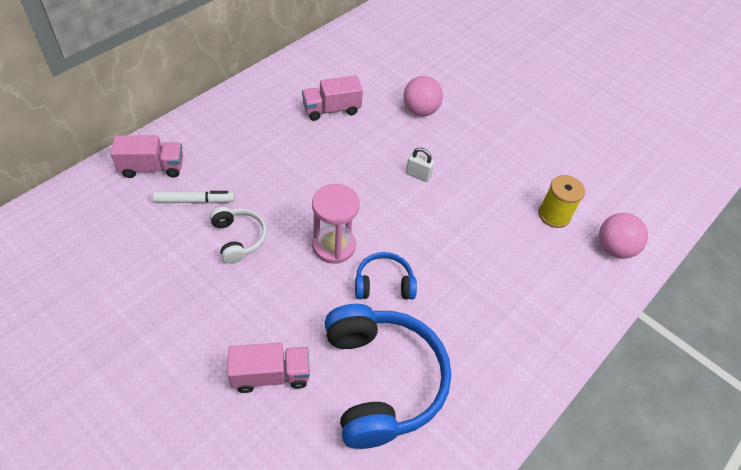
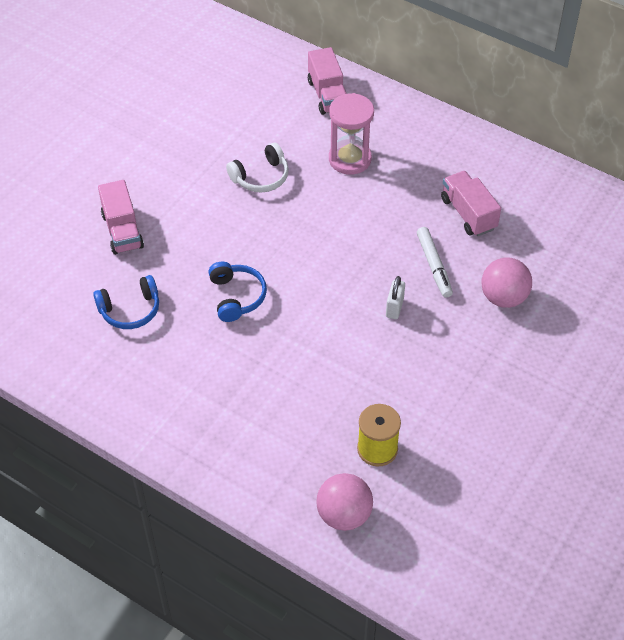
camera: 85 degrees right, 0 degrees up
white marker [153,190,235,204] -> white marker moved to [417,227,453,298]
pink hourglass [312,184,360,264] -> pink hourglass moved to [329,93,374,175]
blue headphones [325,304,451,449] -> blue headphones [93,275,159,329], size x0.50

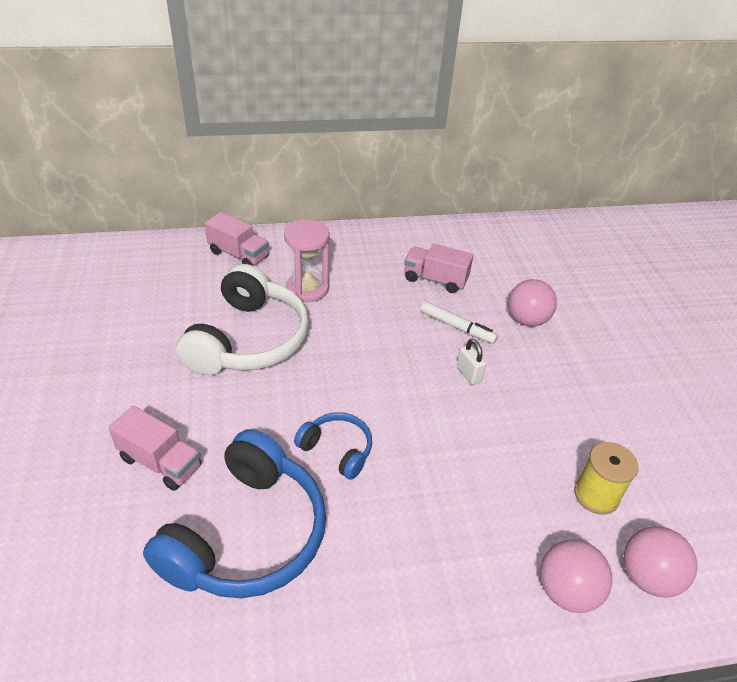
camera: 45 degrees left, 10 degrees down
blue headphones [93,275,159,329] -> blue headphones [143,429,326,598], size x2.01
white headphones [226,143,289,193] -> white headphones [176,264,309,376], size x2.01
none -> pink ball [540,540,612,613]

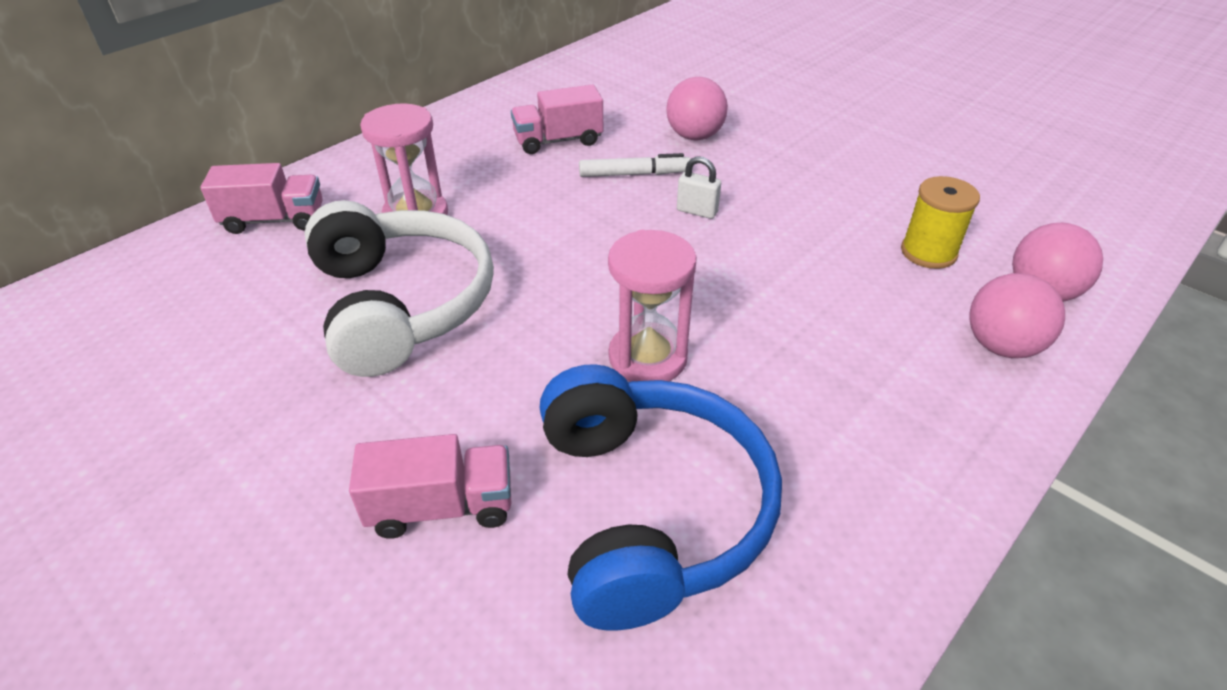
camera: 35 degrees left, 0 degrees up
blue headphones [294,413,372,480] -> pink hourglass [608,230,697,382]

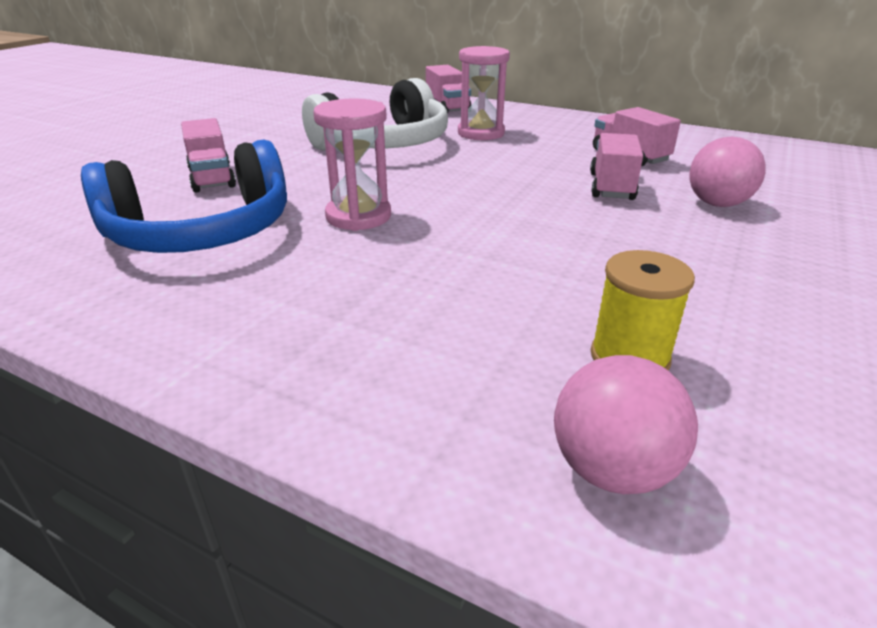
camera: 75 degrees right, 10 degrees down
white marker [579,153,690,177] -> pink truck [590,133,643,200]
white padlock [677,156,721,219] -> none
pink ball [969,273,1065,358] -> none

